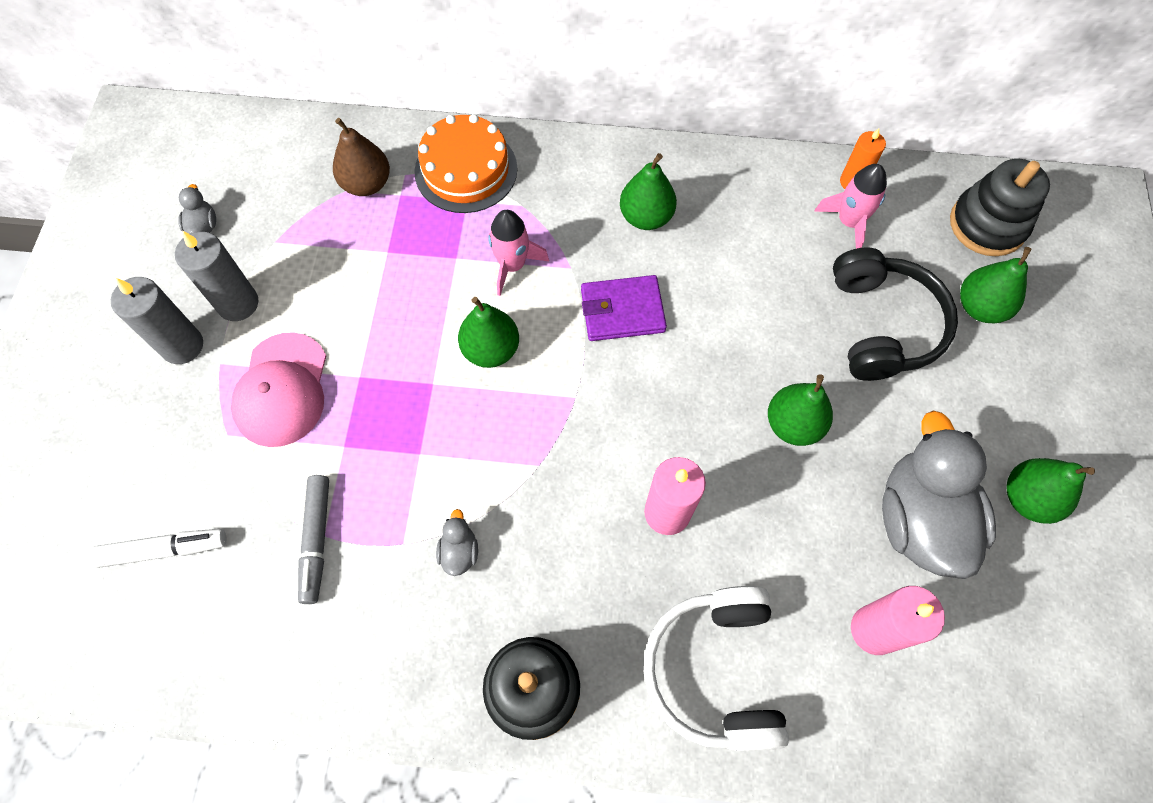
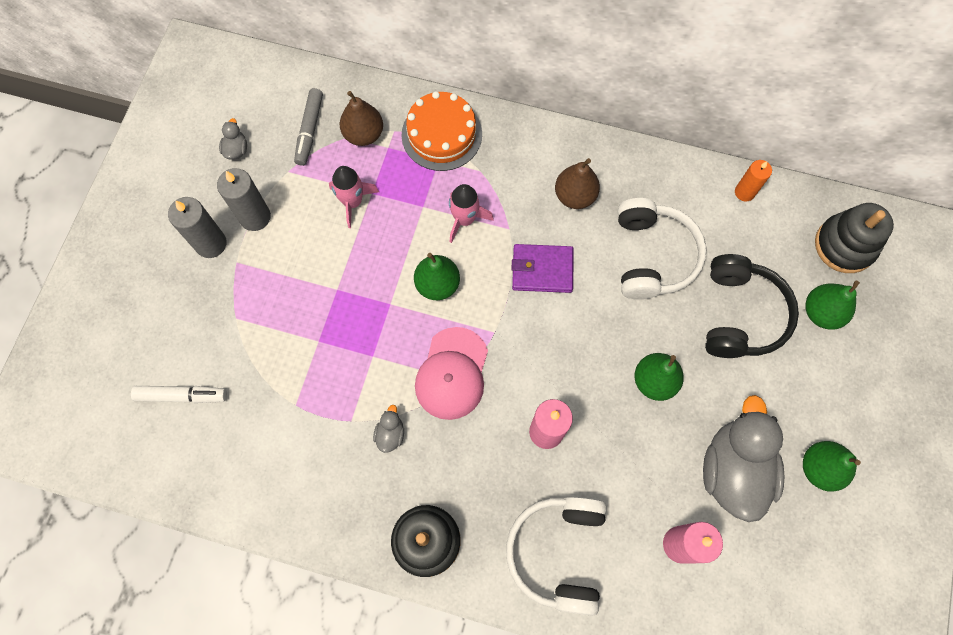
camera: 10 degrees right, 5 degrees up
pink cap [231,332,326,447] -> pink cap moved to [415,327,488,420]
grey marker [298,475,329,604] -> grey marker moved to [294,88,323,166]
green pear [620,153,677,230] -> brown pear [555,158,600,209]
pink rocket [814,164,887,249] -> pink rocket moved to [329,166,379,228]
none -> white headphones [618,198,706,300]

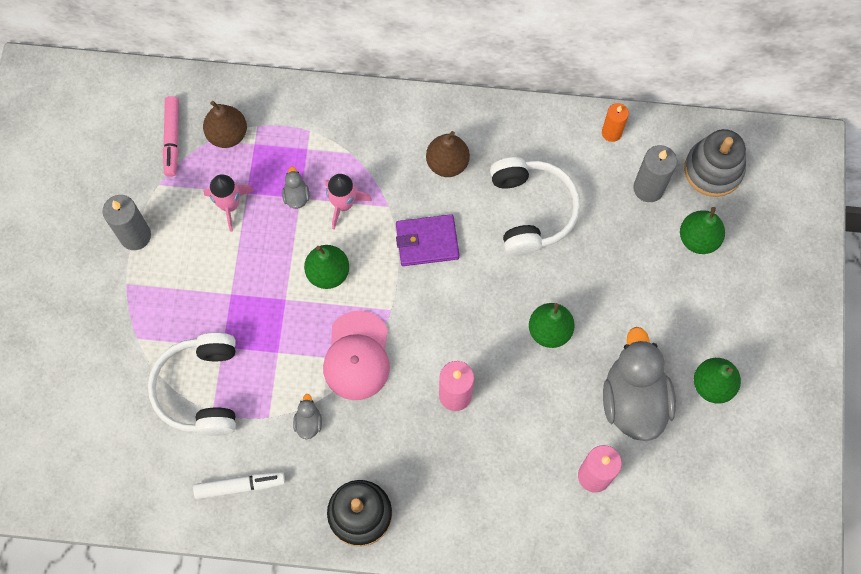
camera: 10 degrees left, 0 degrees up
white marker [131,386,227,403] -> white marker moved to [193,472,285,499]
grey candle [168,197,227,258] -> grey candle moved to [633,145,677,202]
grey duck [219,118,247,160] -> grey duck moved to [282,167,310,209]
grey marker [294,88,323,166] -> pink marker [163,96,179,177]
orange cake [401,91,482,171] -> none
white headphones [506,497,607,616] -> white headphones moved to [148,333,236,436]
black headphones [705,254,799,358] -> none
black stacking toy [815,203,894,273] -> grey stacking toy [684,129,746,197]

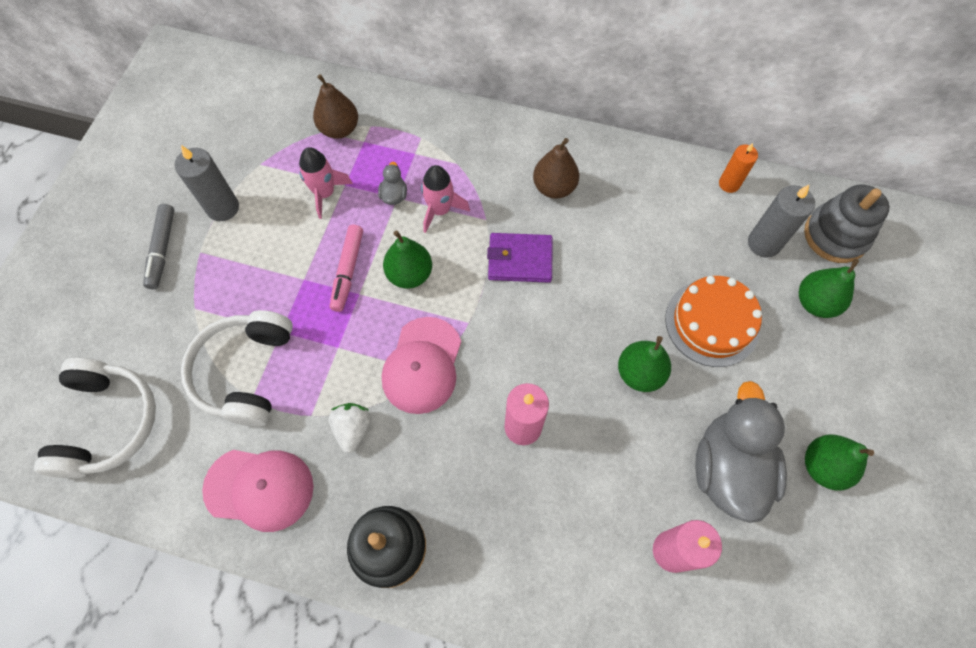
camera: 10 degrees right, 5 degrees down
pink marker [163,96,179,177] -> pink marker moved to [330,225,363,312]
white marker [193,472,285,499] -> pink cap [202,450,314,532]
grey duck [293,394,322,439] -> white strawberry [329,403,371,453]
white headphones [490,157,580,256] -> white headphones moved to [34,358,156,478]
none -> grey marker [143,204,174,289]
none -> orange cake [665,276,762,367]

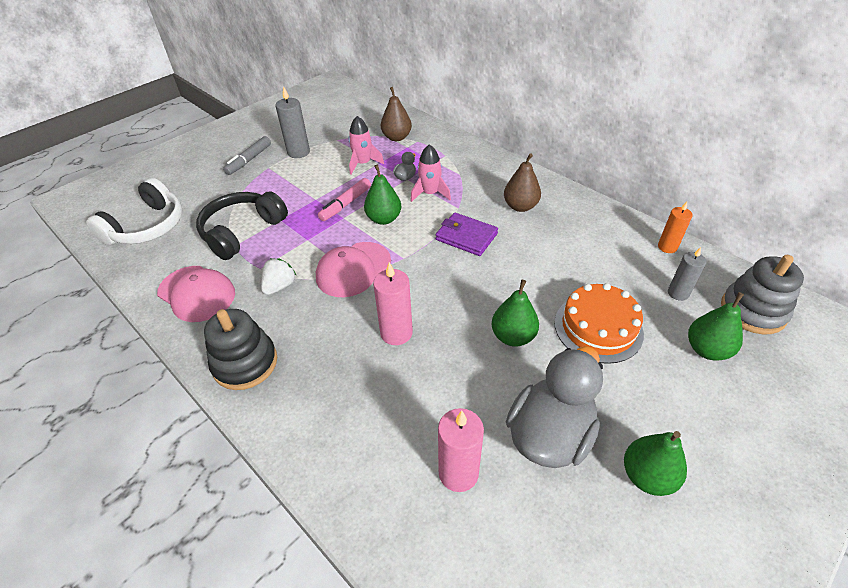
camera: 30 degrees right, 20 degrees down
white headphones [181,310,293,427] -> black headphones [196,192,288,260]
grey candle [748,185,815,258] -> grey candle [668,247,706,301], size x0.67

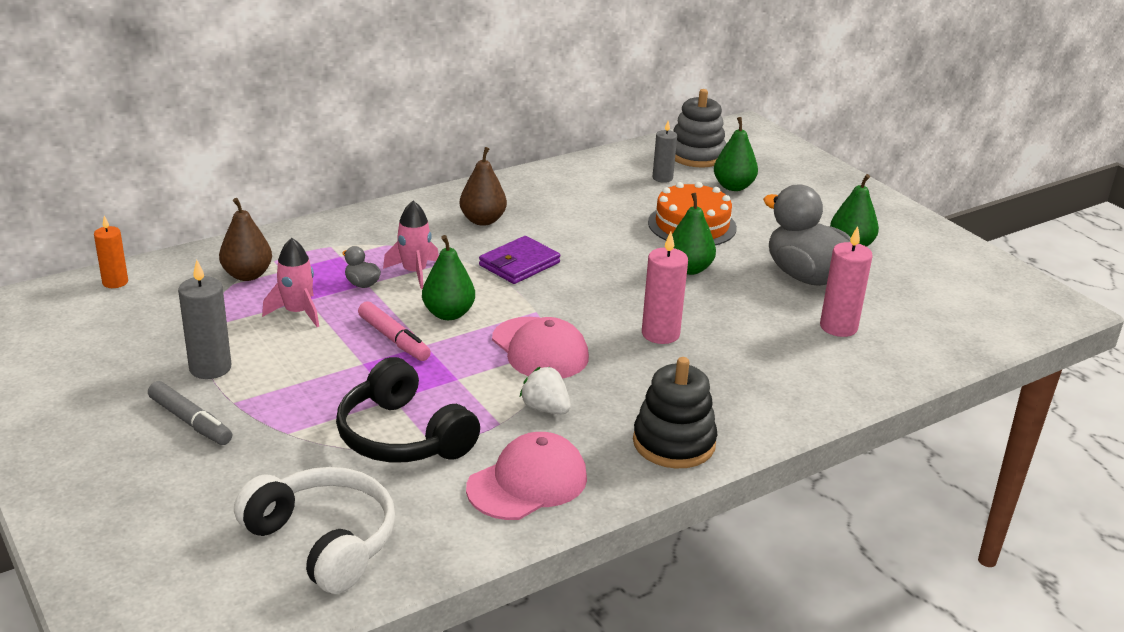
camera: 80 degrees left, 15 degrees down
orange candle [658,202,692,253] -> orange candle moved to [94,216,128,288]

